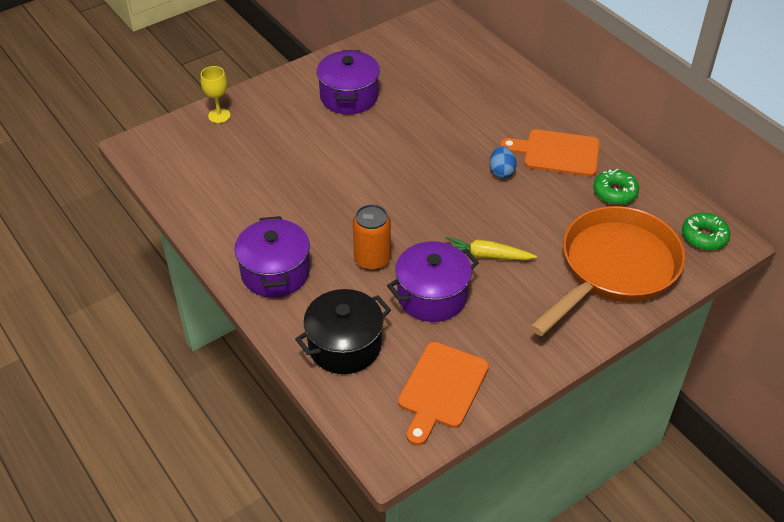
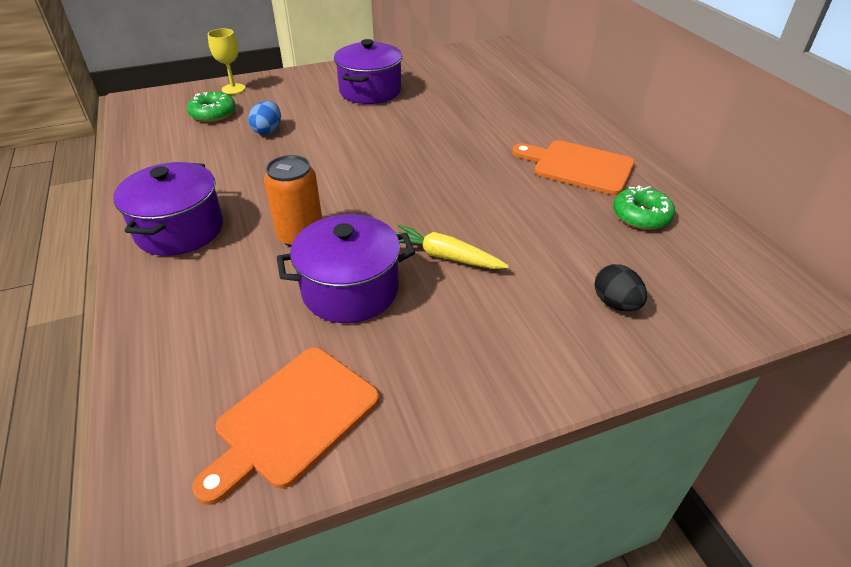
camera: 15 degrees right, 5 degrees down
black pot [295,289,391,374] -> none
blue egg [489,146,517,179] -> blue egg moved to [248,101,281,135]
orange pan [530,206,685,336] -> black egg [594,264,647,311]
green donut [682,213,730,250] -> green donut moved to [187,92,236,122]

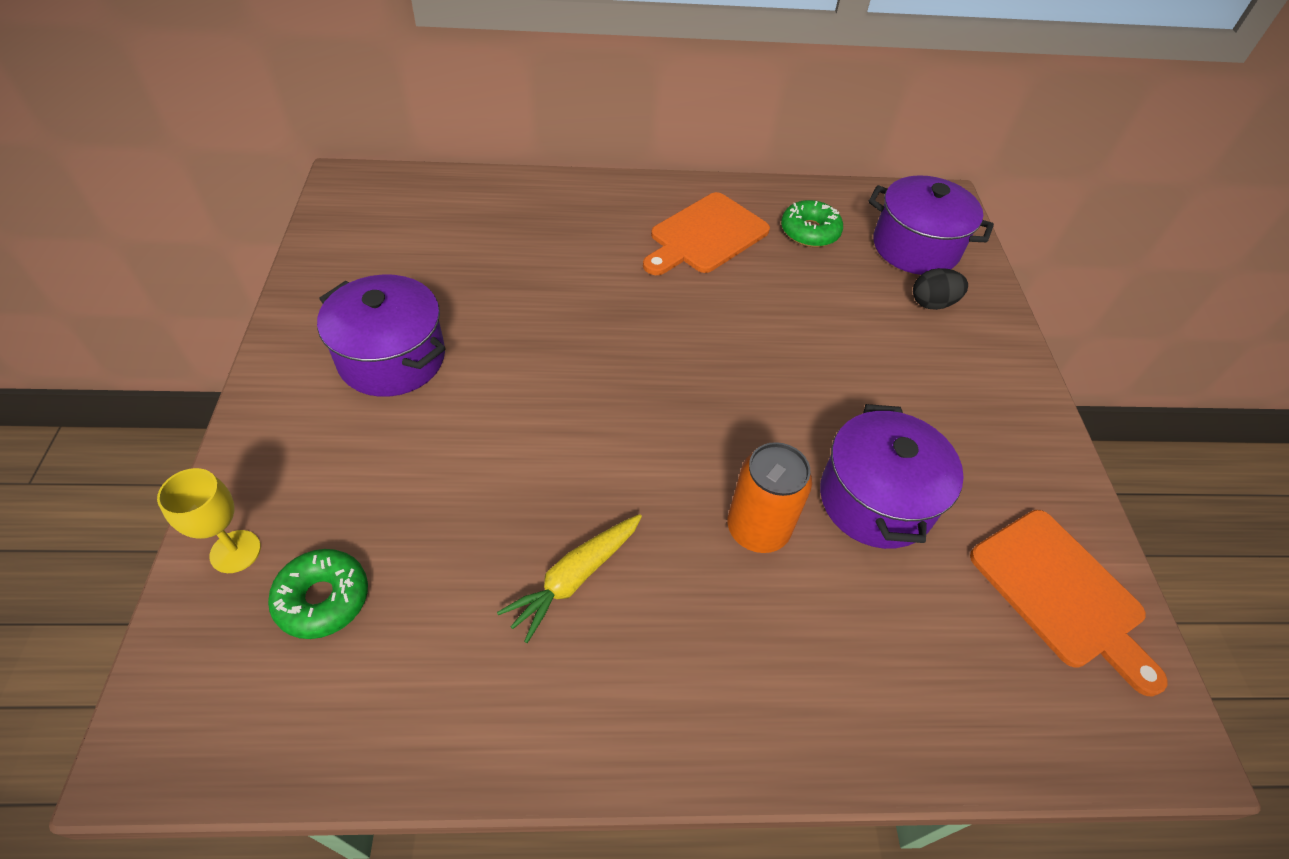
camera: 75 degrees left, 10 degrees up
purple pot [113,162,223,256] -> purple pot moved to [868,175,994,275]
blue egg [248,101,281,135] -> none
yellow carrot [395,224,509,269] -> yellow carrot moved to [497,514,642,643]

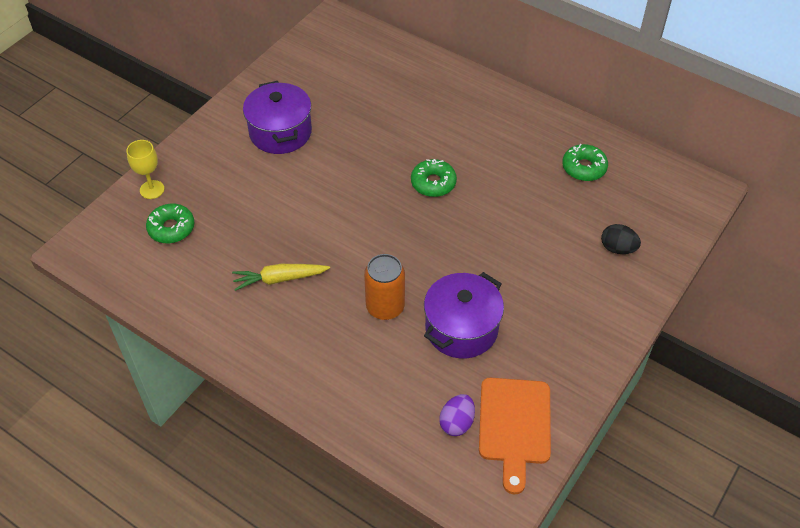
camera: 40 degrees right, 0 degrees up
orange cutting board [643,192,770,275] -> none
purple pot [868,175,994,275] -> none
none -> green donut [411,159,457,197]
none -> purple egg [439,394,475,436]

